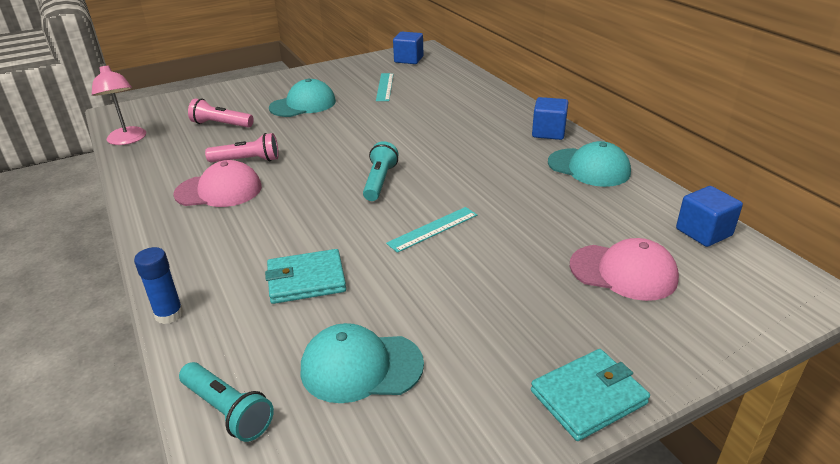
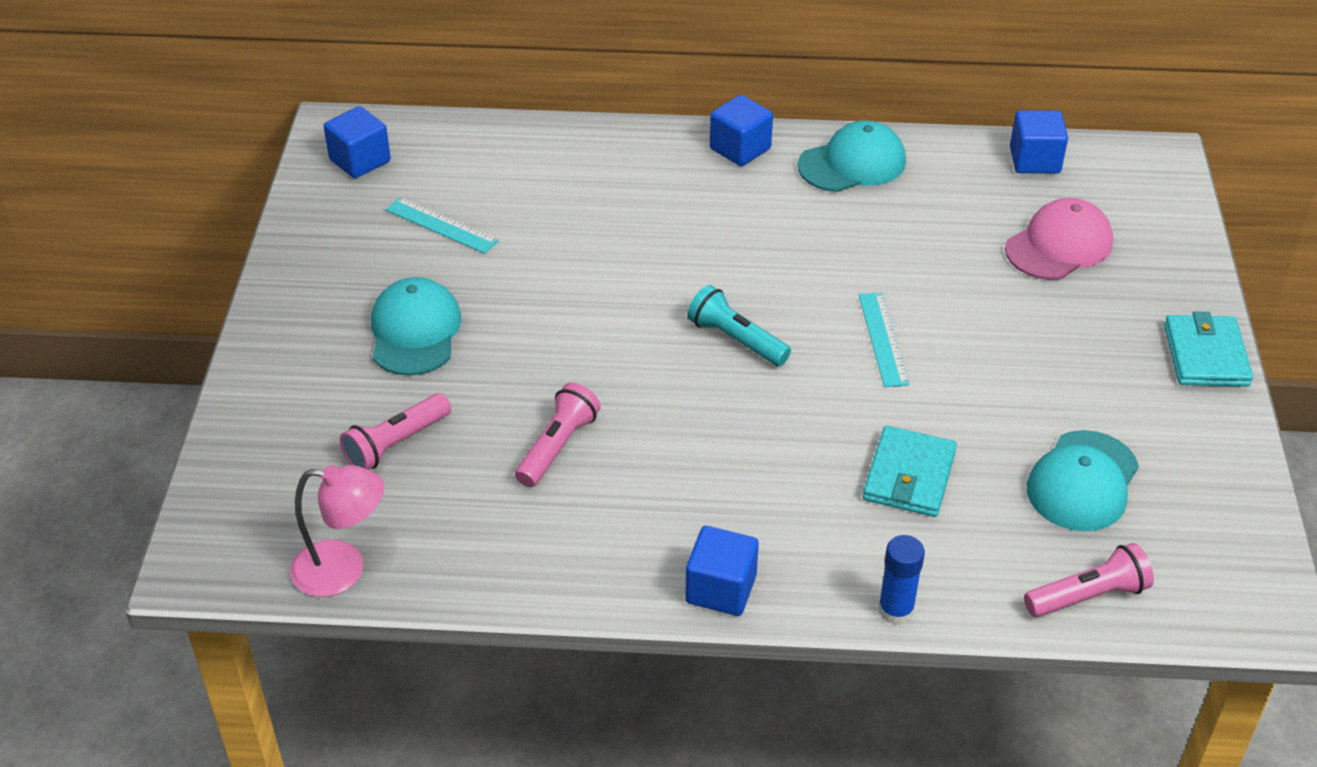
camera: 60 degrees left, 10 degrees up
pink cap [173,160,262,207] -> none
turquoise flashlight [179,362,274,442] -> pink flashlight [1024,543,1154,617]
none -> blue cube [685,526,759,616]

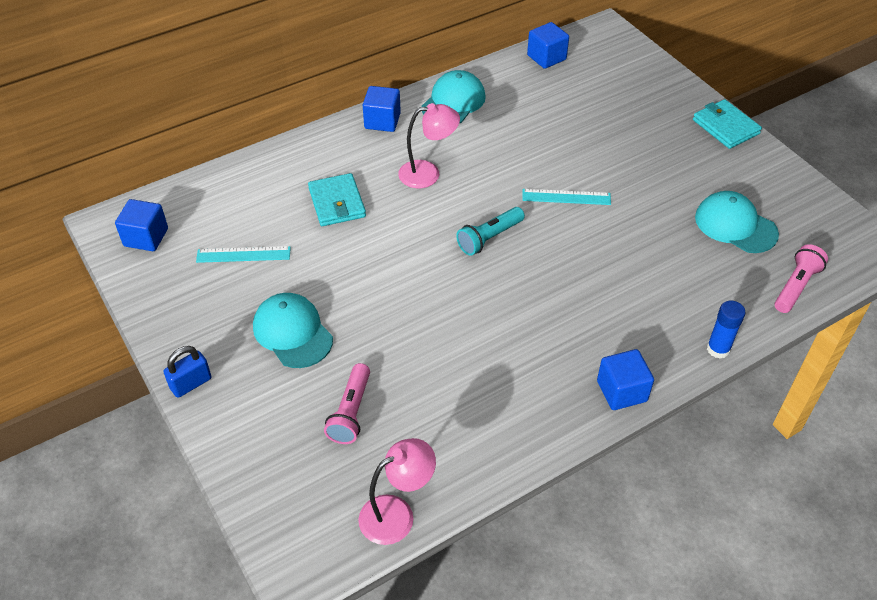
camera: 35 degrees left, 5 degrees up
pink flashlight [515,383,601,487] -> none
turquoise flashlight [687,285,791,366] -> turquoise flashlight turned 45 degrees counterclockwise [456,207,525,256]
turquoise ruler [859,292,909,387] -> turquoise ruler turned 45 degrees counterclockwise [522,189,611,205]
turquoise wallet [863,426,957,517] -> turquoise wallet moved to [308,173,366,226]
pink cap [1005,198,1113,280] -> none
turquoise cap [1027,430,1139,531] -> turquoise cap turned 135 degrees clockwise [695,191,779,253]
none -> blue padlock [163,346,212,398]
none -> pink lamp [398,103,460,188]

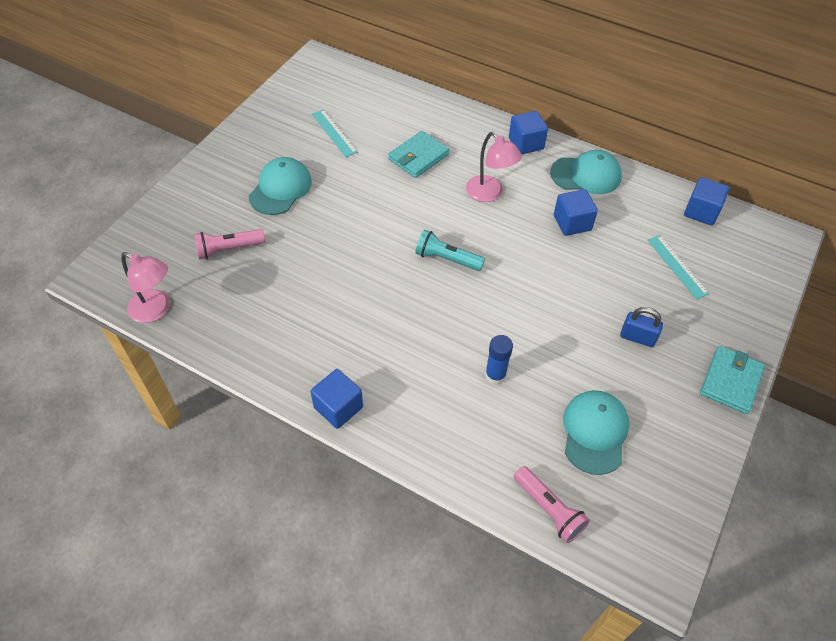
camera: 60 degrees right, 5 degrees up
blue cube [115,199,168,251] -> blue cube moved to [554,189,598,236]
blue padlock [163,346,212,398] -> blue padlock moved to [620,307,663,347]
turquoise ruler [522,189,611,205] -> turquoise ruler moved to [647,235,709,299]
blue glue stick [707,301,746,359] -> blue glue stick moved to [485,335,513,384]
pink flashlight [775,244,828,313] -> pink flashlight turned 45 degrees clockwise [514,466,590,543]

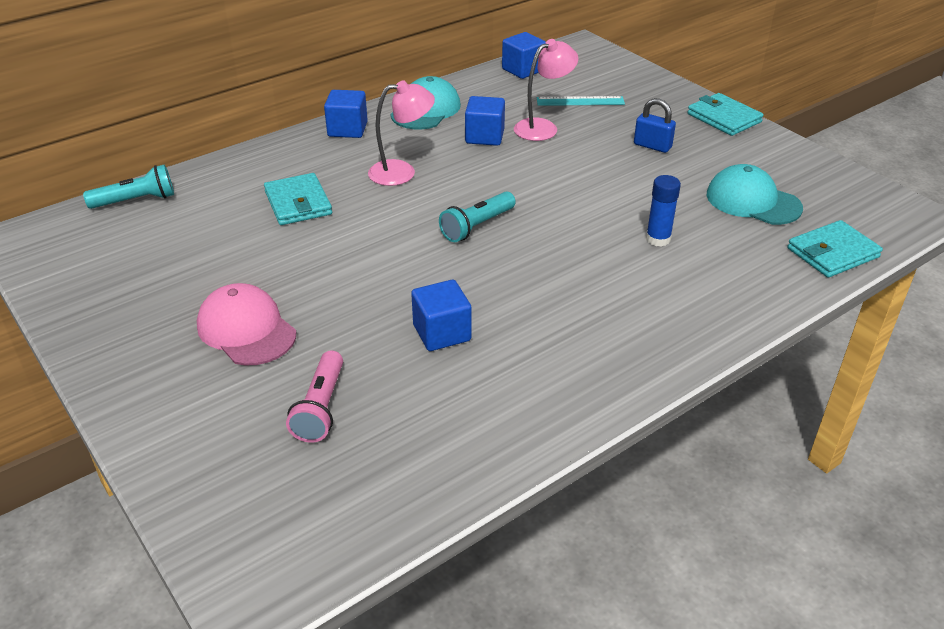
camera: 65 degrees left, 15 degrees down
pink lamp [121,252,170,323] -> pink lamp moved to [514,39,578,141]
turquoise cap [249,157,312,215] -> pink cap [197,283,296,365]
blue cube [311,369,363,429] -> blue cube moved to [411,280,472,351]
turquoise ruler [312,109,358,157] -> none
pink flashlight [514,466,590,543] -> turquoise wallet [787,220,883,278]
blue padlock [620,307,663,347] -> blue padlock turned 75 degrees clockwise [634,98,676,153]
none -> turquoise flashlight [83,164,174,209]

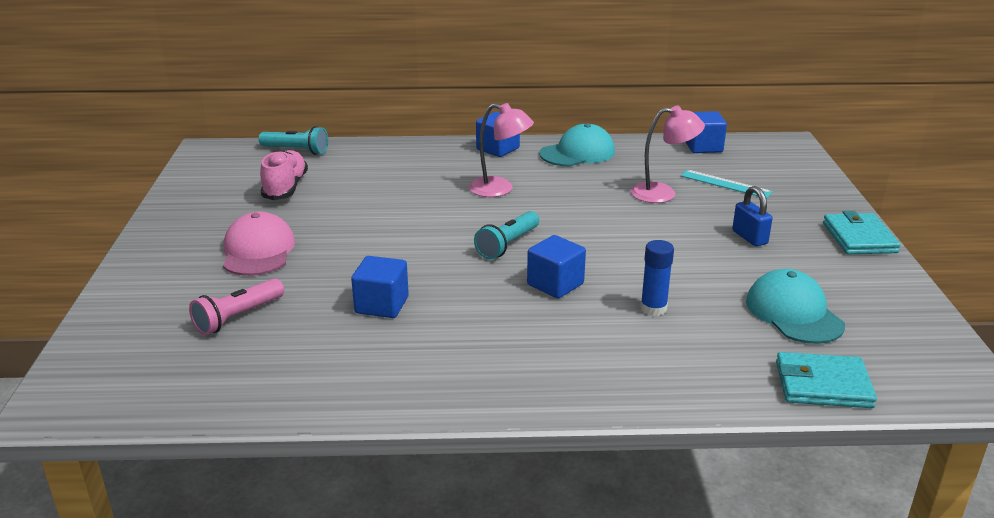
camera: 35 degrees right, 10 degrees down
turquoise wallet [264,173,332,225] -> none
turquoise flashlight [439,191,516,242] -> turquoise flashlight turned 45 degrees counterclockwise [474,211,539,259]
blue cube [465,96,505,146] -> blue cube moved to [527,235,586,298]
none -> pink shoe [260,150,308,200]

